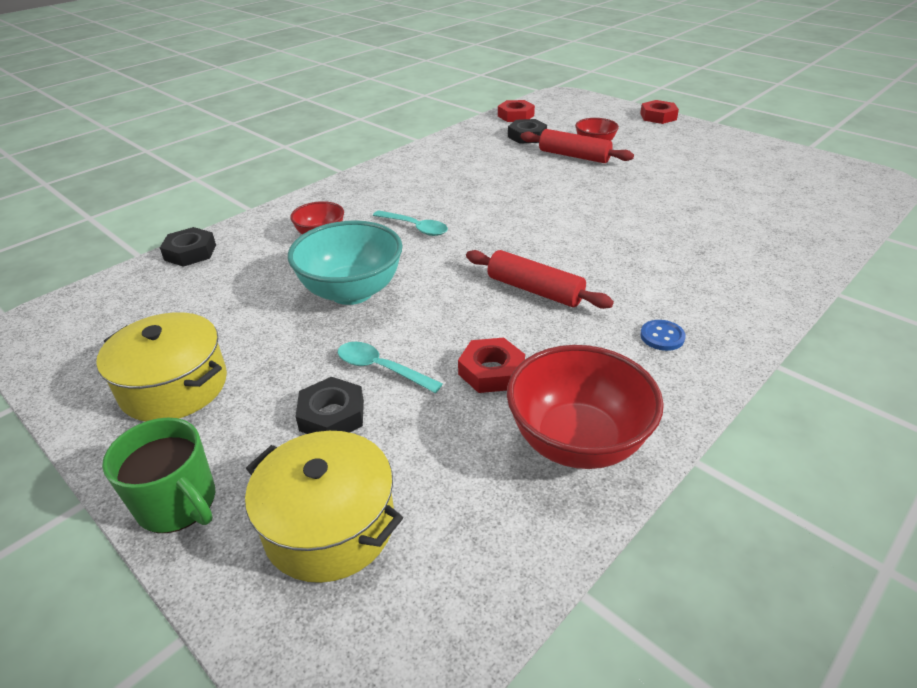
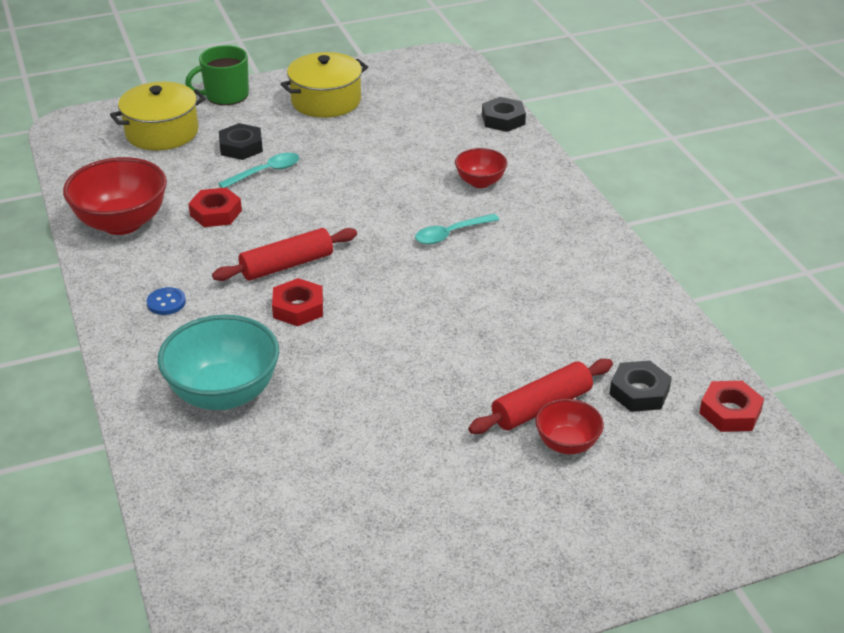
camera: 115 degrees right, 0 degrees up
turquoise bowl [288,220,403,305] -> turquoise bowl moved to [158,315,279,410]
red nut [640,100,679,124] -> red nut moved to [272,278,323,326]

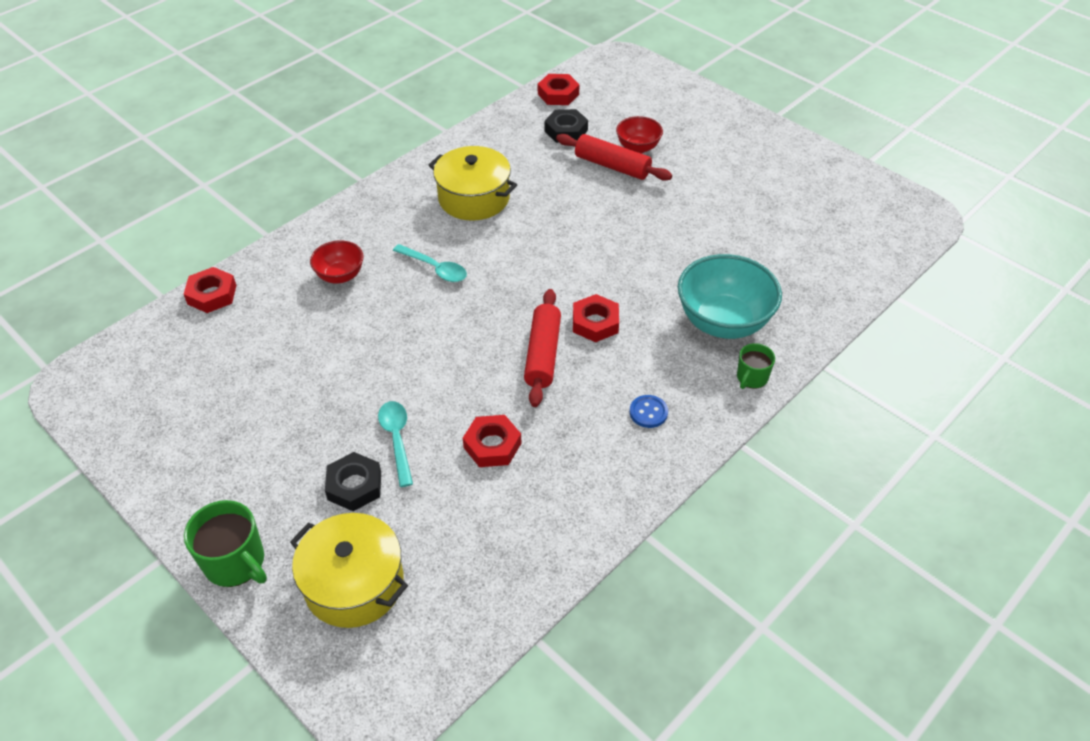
camera: 115 degrees left, 10 degrees up
red bowl [63,157,167,235] -> none
red rolling pin [212,228,357,281] -> red rolling pin turned 60 degrees clockwise [524,289,561,407]
turquoise spoon [218,153,299,188] -> turquoise spoon turned 45 degrees clockwise [378,401,413,487]
yellow pot [281,52,368,118] -> yellow pot moved to [428,146,517,221]
black nut [482,97,526,132] -> red nut [184,267,237,313]
none -> green mug [737,343,775,389]

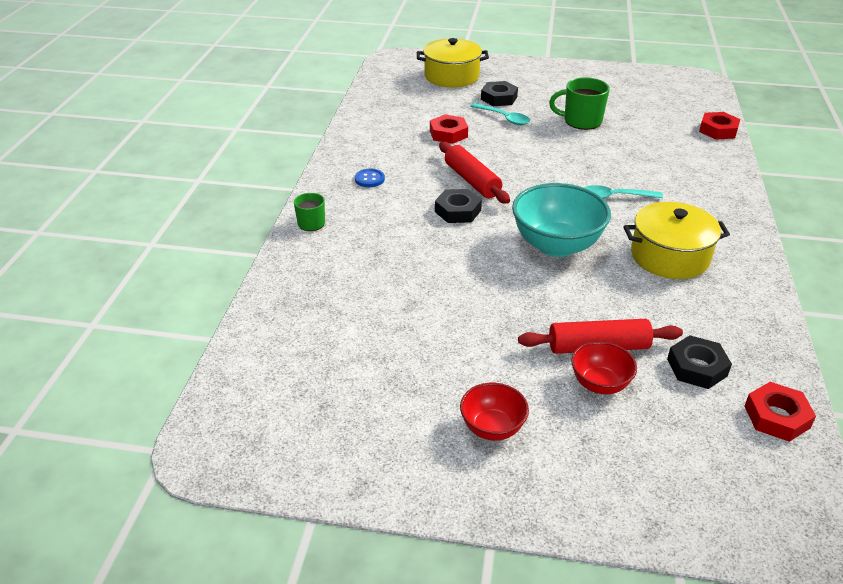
camera: 145 degrees right, 10 degrees down
green mug [184,500,267,587] -> green mug moved to [549,77,610,130]
red bowl [310,240,364,284] -> red bowl moved to [460,383,529,441]
red nut [573,294,619,342] -> black nut [435,189,482,223]
turquoise bowl [678,254,782,339] -> turquoise bowl moved to [512,183,611,257]

